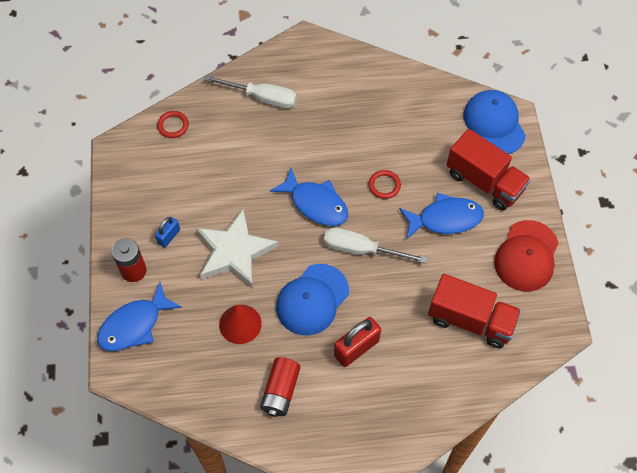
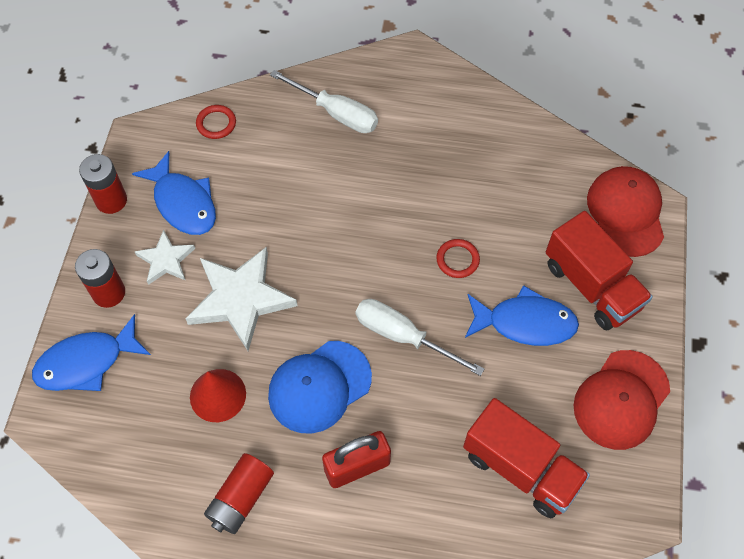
camera: 15 degrees right, 0 degrees up
blue padlock [155,217,180,248] -> white star [134,229,195,285]
blue fish [270,168,348,226] -> blue fish moved to [132,151,216,235]
blue cap [464,90,526,154] -> red cap [587,166,664,257]
none -> red battery [79,154,127,214]

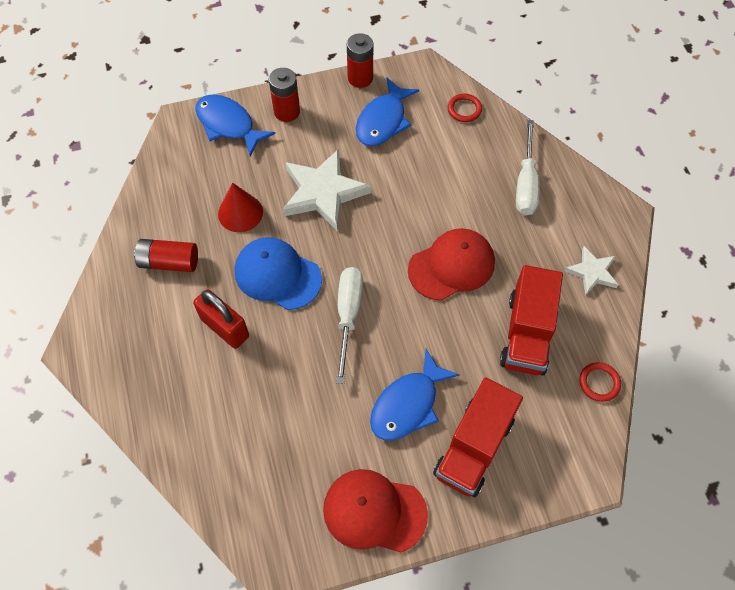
camera: 65 degrees right, 0 degrees up
white star [134,229,195,285] -> white star moved to [565,246,618,296]
red ring [436,239,480,278] -> red ring moved to [579,362,621,402]
red truck [463,398,590,518] -> red truck moved to [500,265,563,376]
blue fish [465,285,579,346] -> blue fish turned 60 degrees clockwise [370,349,460,440]
red cap [587,166,664,257] -> red cap moved to [408,228,495,301]

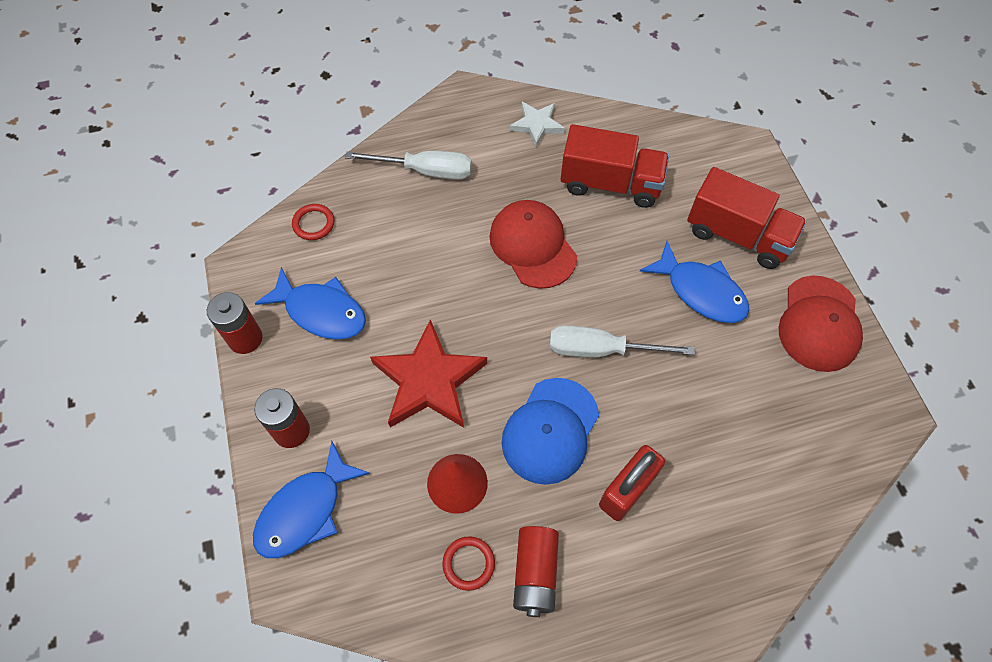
camera: 90 degrees left, 0 degrees up
white star [282,149,371,231] -> red star [370,319,487,428]
red ring [579,362,621,402] -> red ring moved to [442,536,495,591]

